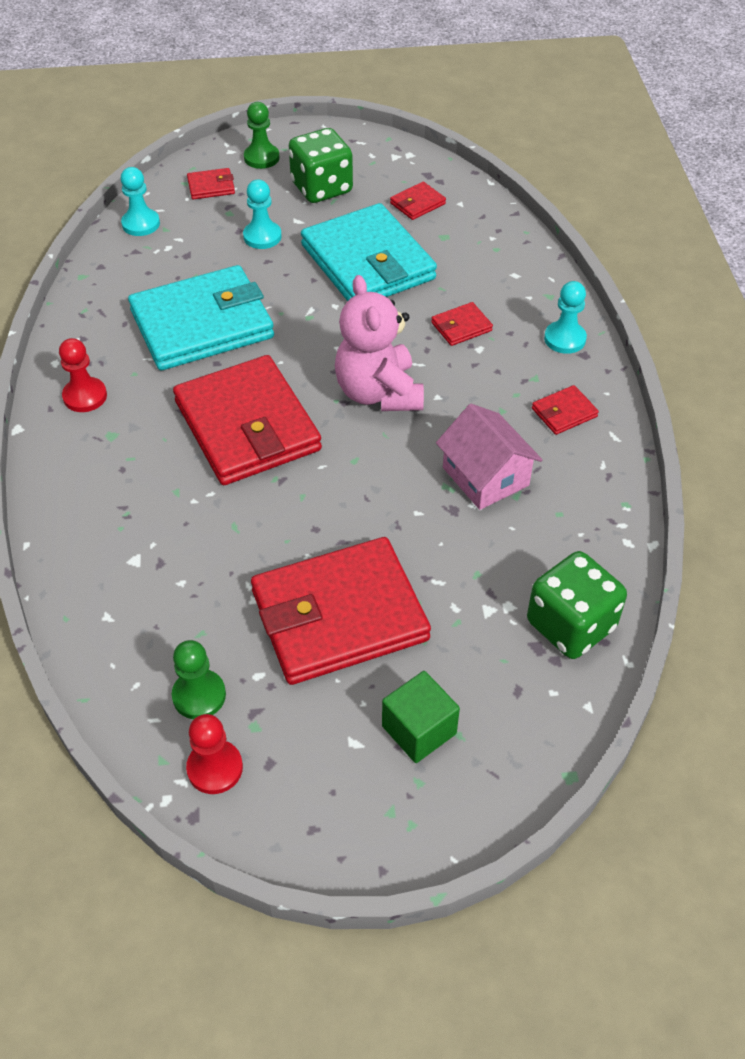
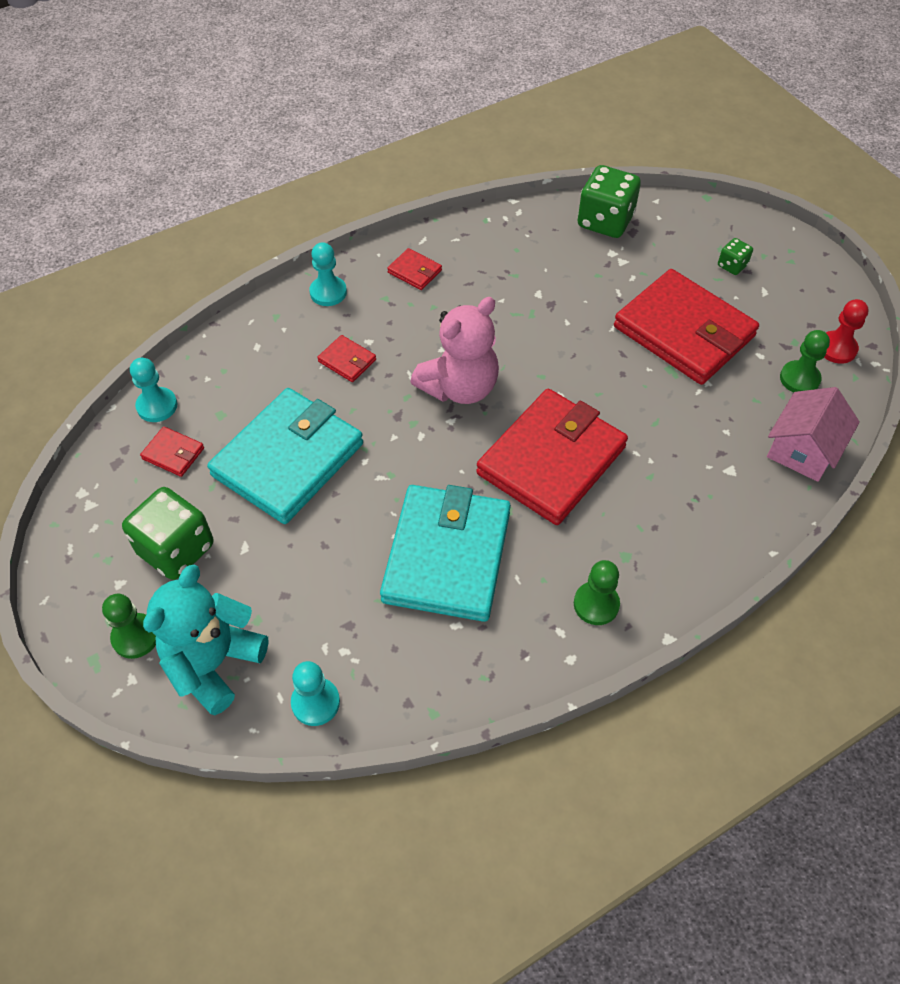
camera: 115 degrees left, 5 degrees up
red pawn [59,338,107,412] -> green pawn [574,560,620,625]
turquoise wallet [128,265,274,370] -> turquoise wallet turned 60 degrees clockwise [380,485,511,622]
red wallet [187,168,235,200] -> turquoise teddy bear [143,564,269,715]
turquoise pawn [243,180,282,249] -> turquoise pawn moved to [130,358,177,422]
green cube [382,671,460,763] -> green dice [718,238,753,275]
pink house [436,404,542,510] -> pink house moved to [767,387,860,482]

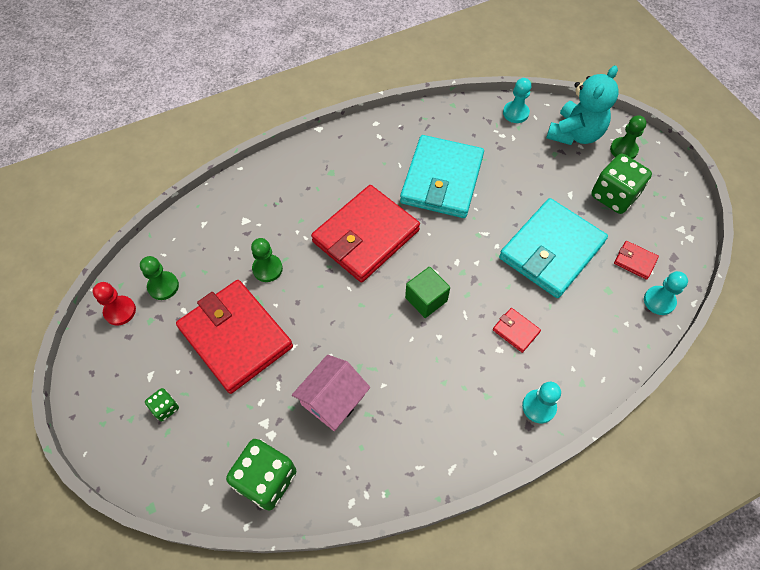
camera: 175 degrees left, 5 degrees up
red wallet [387,248,442,290] -> none
pink teddy bear [410,297,499,404] -> green cube [405,267,450,318]
green pawn [574,560,620,625] -> green pawn moved to [251,238,283,282]
pink house [767,387,860,482] -> pink house moved to [292,355,370,431]

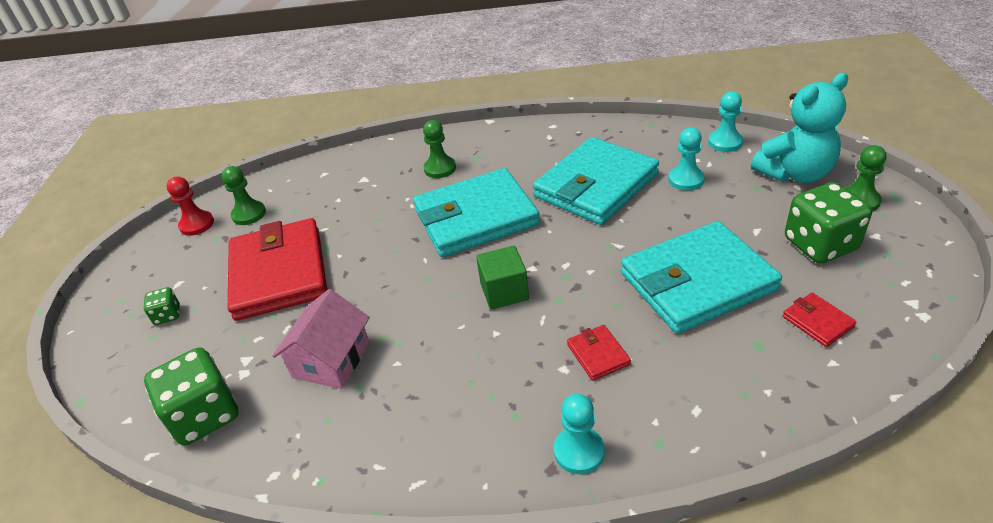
camera: 30 degrees right, 20 degrees down
green pawn [251,238,283,282] -> green pawn moved to [423,120,456,178]
pink house [292,355,370,431] -> pink house turned 45 degrees counterclockwise [272,289,370,389]
red wallet [311,185,420,282] -> turquoise wallet [413,168,540,257]
turquoise pawn [644,271,688,315] -> turquoise pawn moved to [668,127,705,191]

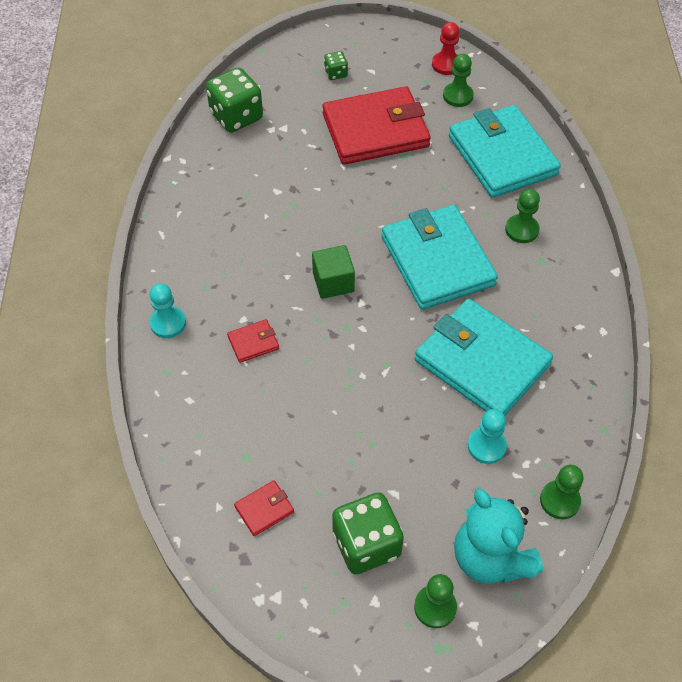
camera: 85 degrees right, 15 degrees up
pink house [272,289,370,389] -> none
turquoise wallet [621,221,782,334] -> turquoise wallet moved to [449,105,561,198]
turquoise pawn [708,91,743,152] -> green pawn [540,465,583,519]

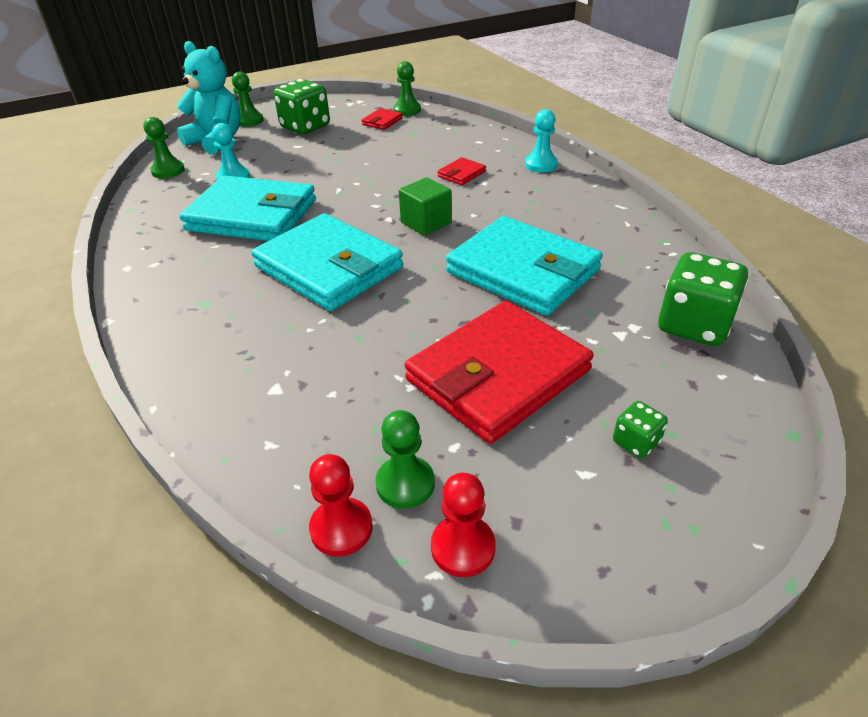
camera: 155 degrees right, 15 degrees down
turquoise wallet [449,105,561,198] -> turquoise wallet moved to [446,216,603,316]
green pawn [505,189,540,243] -> green pawn moved to [393,61,421,116]
none -> red pawn [309,454,373,557]

